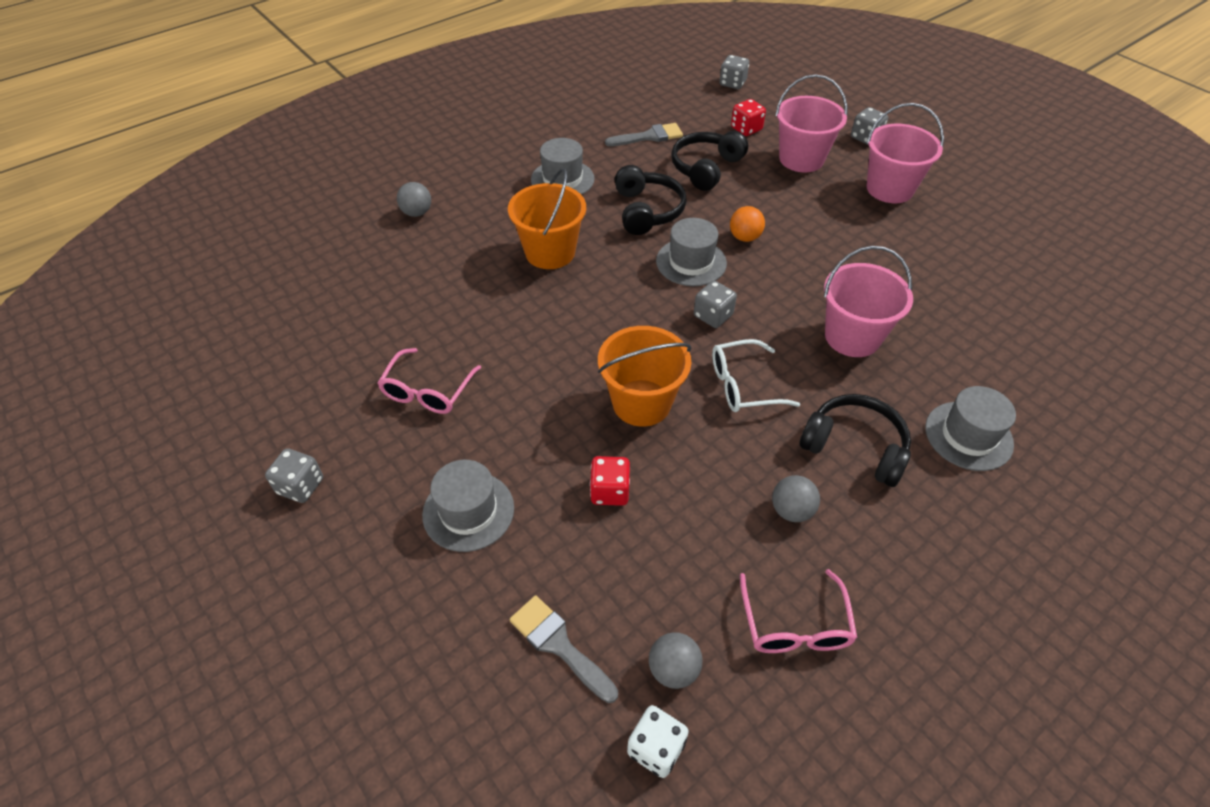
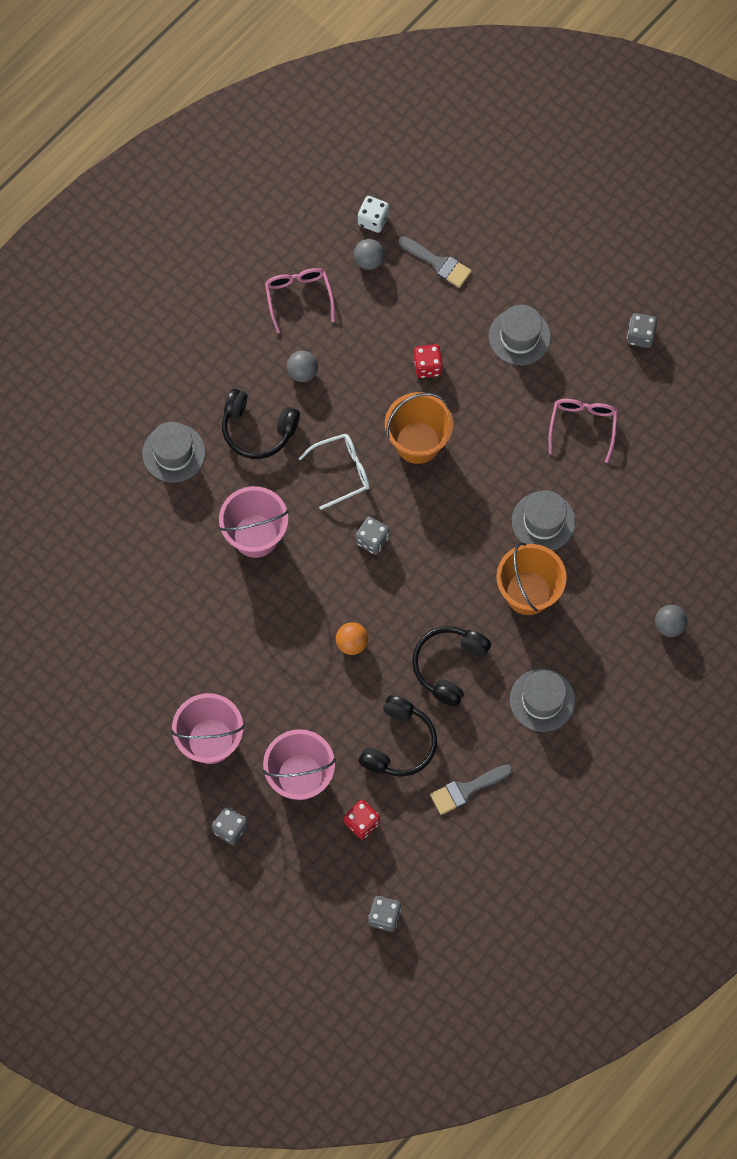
camera: 170 degrees right, 20 degrees up
black headphones [615,165,687,235] -> black headphones turned 45 degrees clockwise [412,626,491,707]
grey hat [656,218,727,286] -> grey hat moved to [512,490,576,550]

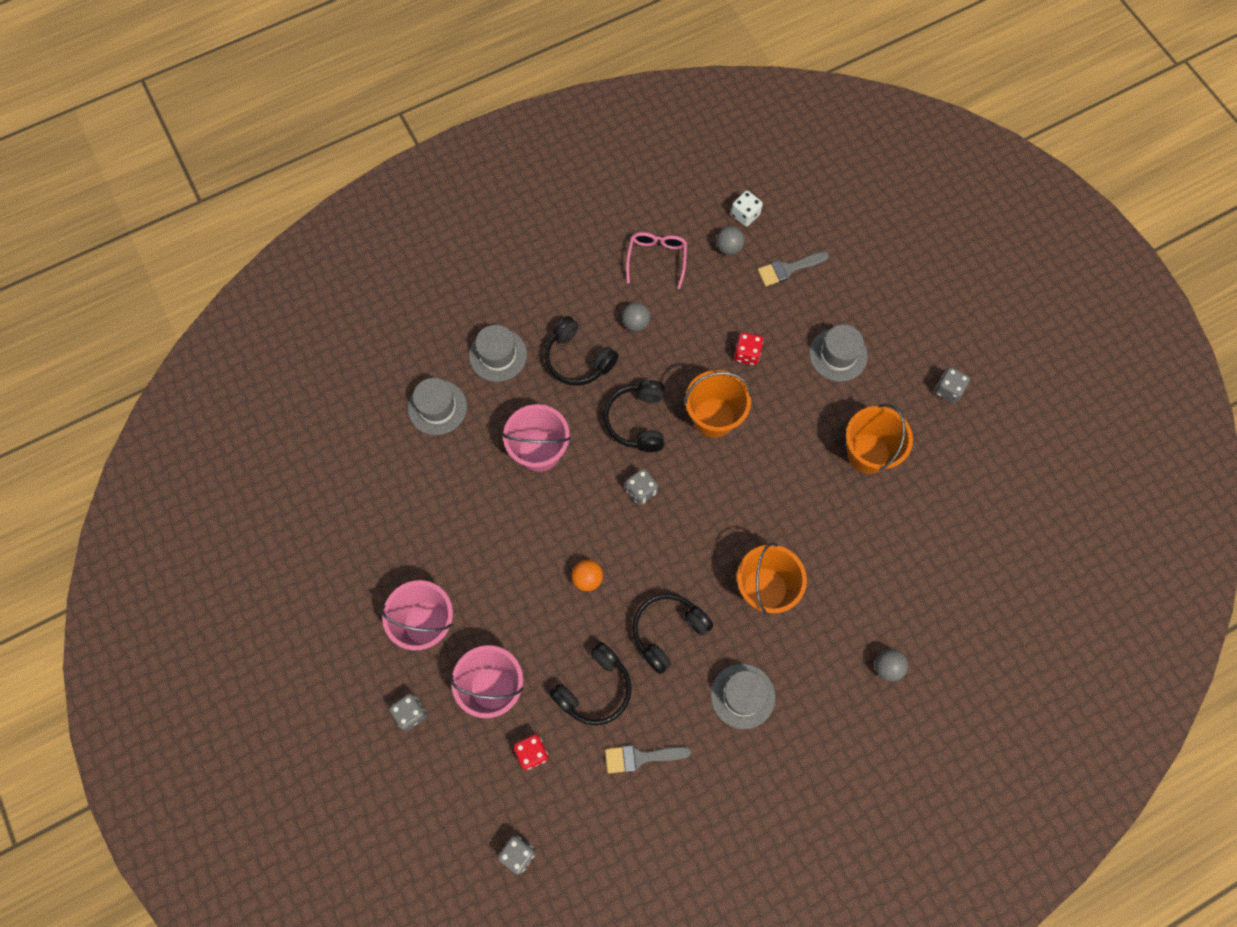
camera: 20 degrees right, 0 degrees up
white glasses [298,434,370,510] -> black headphones [603,380,665,452]
grey brush [399,237,472,288] -> grey brush turned 105 degrees clockwise [758,252,829,286]
grey hat [512,490,576,550] -> grey hat moved to [408,378,467,435]
pink glasses [549,399,618,463] -> orange bucket [846,404,913,474]

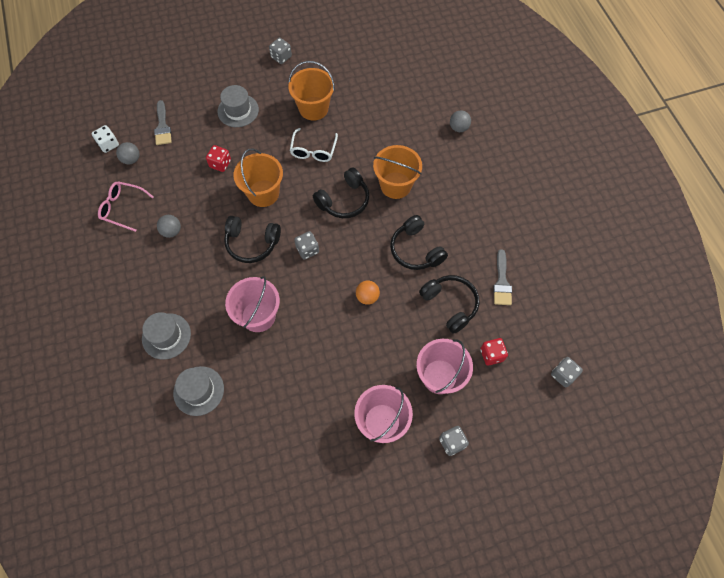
camera: 80 degrees left, 5 degrees down
black headphones [544,316,619,386] -> black headphones moved to [313,168,369,218]
grey hat [711,663,775,729] -> none
none -> white glasses [290,128,338,162]

